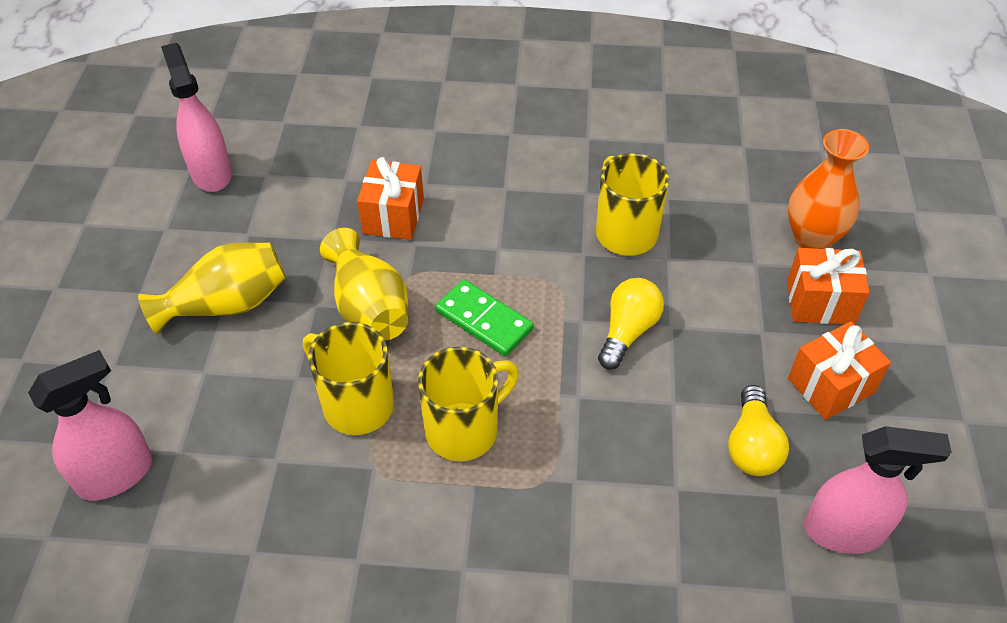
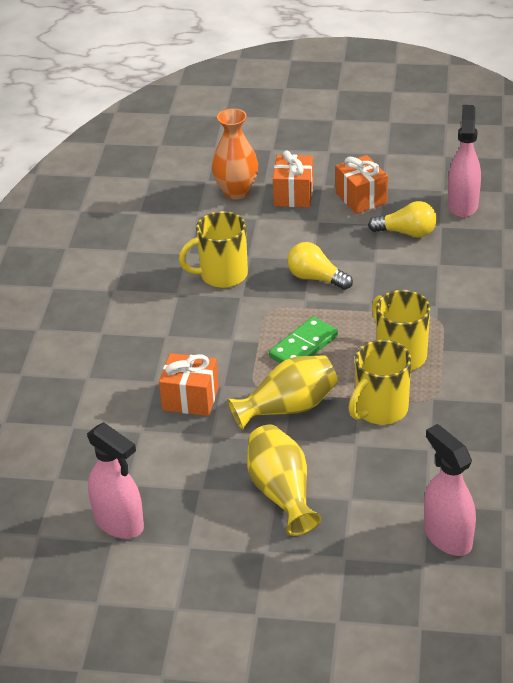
camera: 85 degrees left, 10 degrees down
pink spray bottle [161,43,232,192] -> pink spray bottle turned 120 degrees counterclockwise [87,422,144,539]

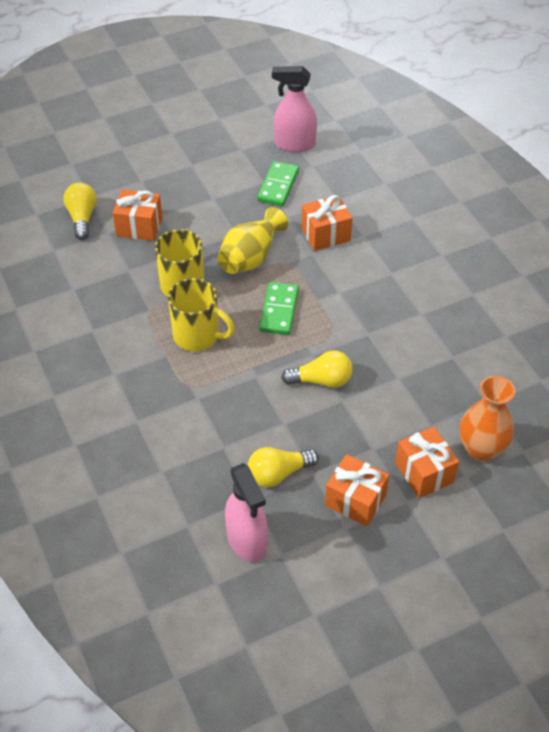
camera: 145 degrees right, 10 degrees up
yellow mug [179,211,248,288] -> none
yellow vase [247,425,321,536] -> none
pink spray bottle [424,424,476,556] -> yellow light bulb [64,183,97,240]
none -> orange gift [113,189,163,241]
none -> green domino [257,161,299,206]

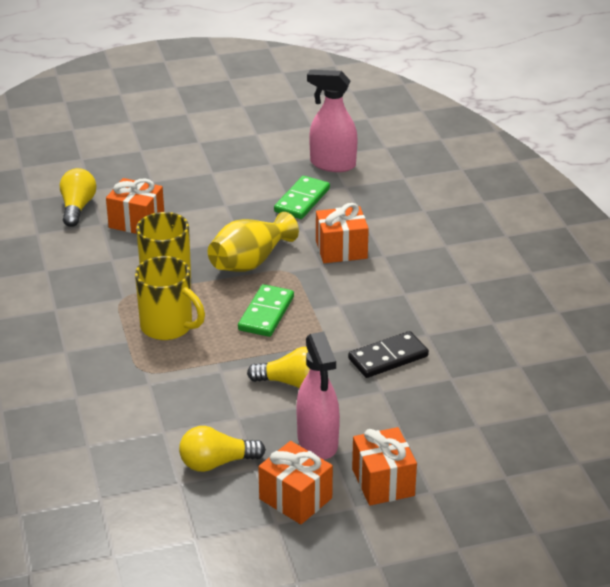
camera: 10 degrees right, 15 degrees down
pink spray bottle [225,463,268,562] -> pink spray bottle moved to [296,332,340,460]
orange vase [460,376,515,462] -> none
none -> black domino [348,331,429,378]

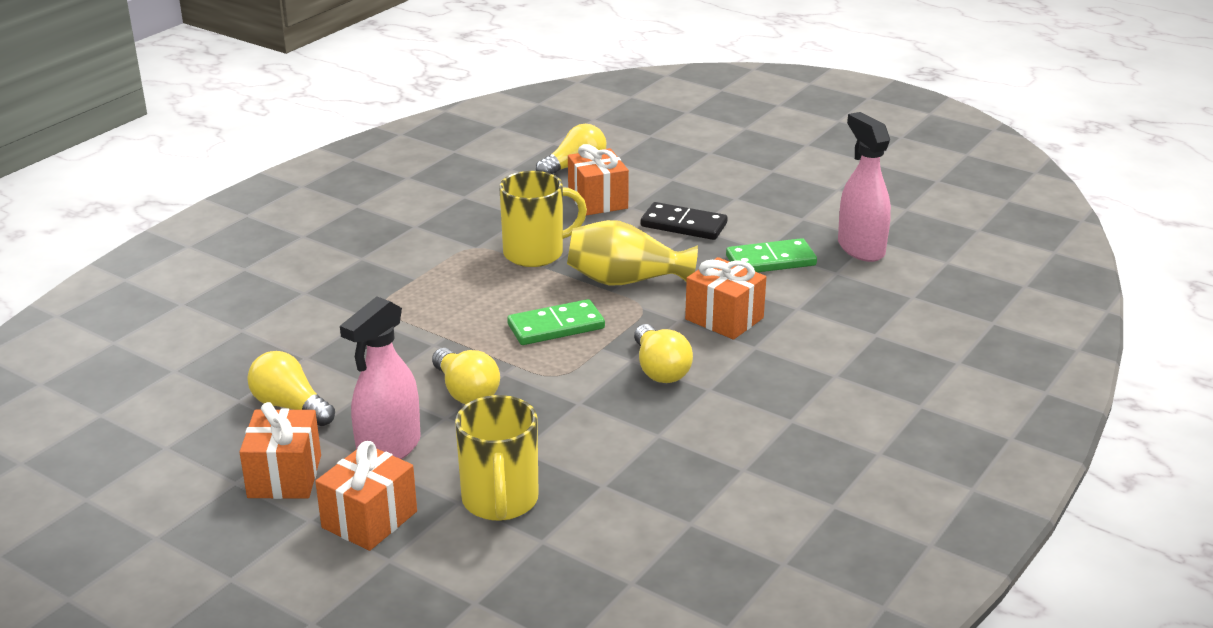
camera: 50 degrees right, 5 degrees down
yellow mug [135,256,205,340] -> yellow mug moved to [455,395,539,521]
black domino [348,331,429,378] -> black domino moved to [641,202,728,240]
none -> yellow light bulb [634,324,693,383]

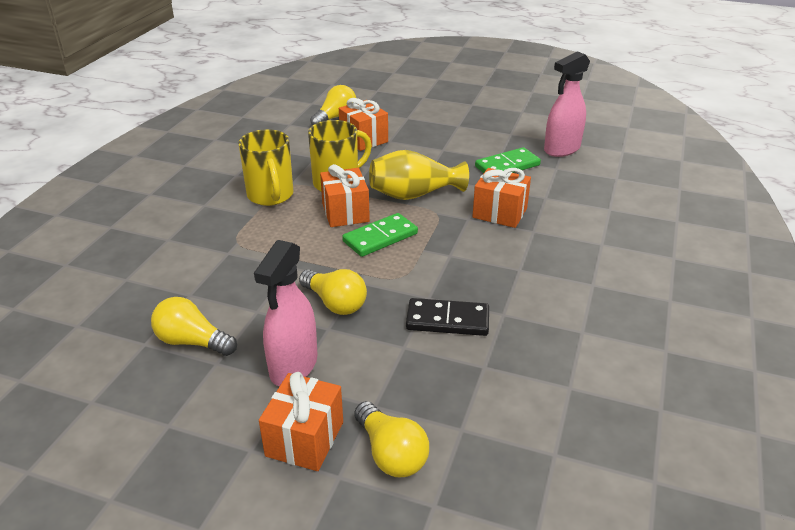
camera: 15 degrees left, 5 degrees up
orange gift [239,402,321,499] -> orange gift moved to [320,164,370,227]
yellow mug [455,395,539,521] -> yellow mug moved to [238,129,293,206]
yellow light bulb [634,324,693,383] -> yellow light bulb moved to [354,401,429,477]
black domino [641,202,728,240] -> black domino moved to [406,298,489,336]
pink spray bottle [838,112,891,262] -> pink spray bottle turned 90 degrees counterclockwise [544,51,590,157]

